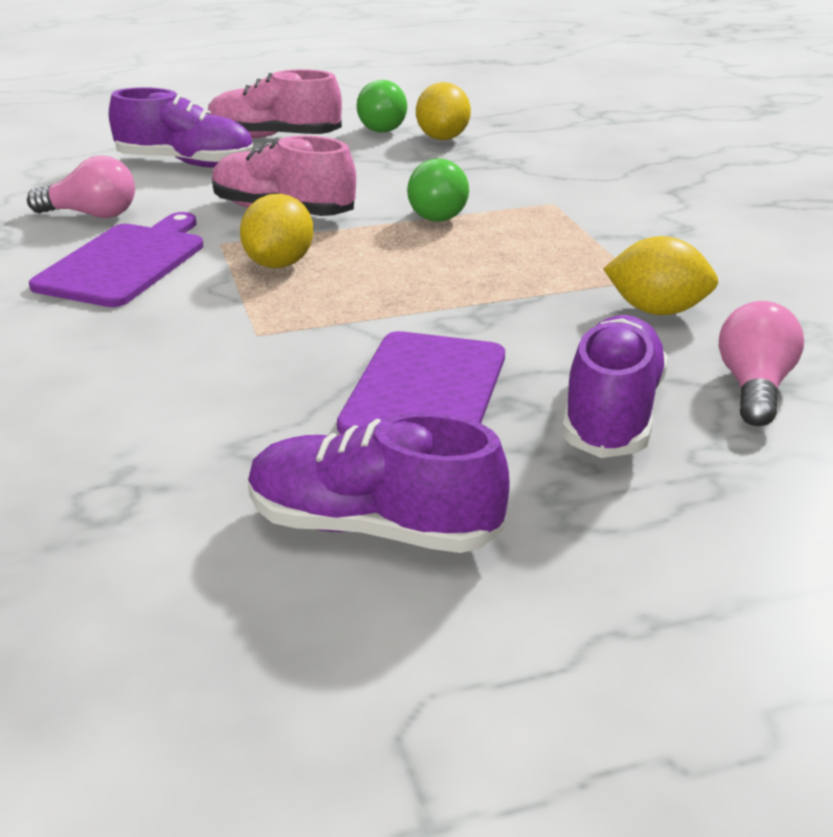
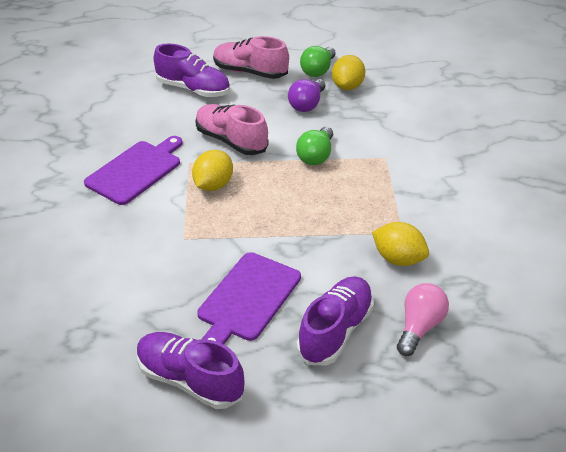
camera: 15 degrees right, 10 degrees up
pink light bulb [27,155,135,218] -> none
none -> purple light bulb [288,79,325,112]

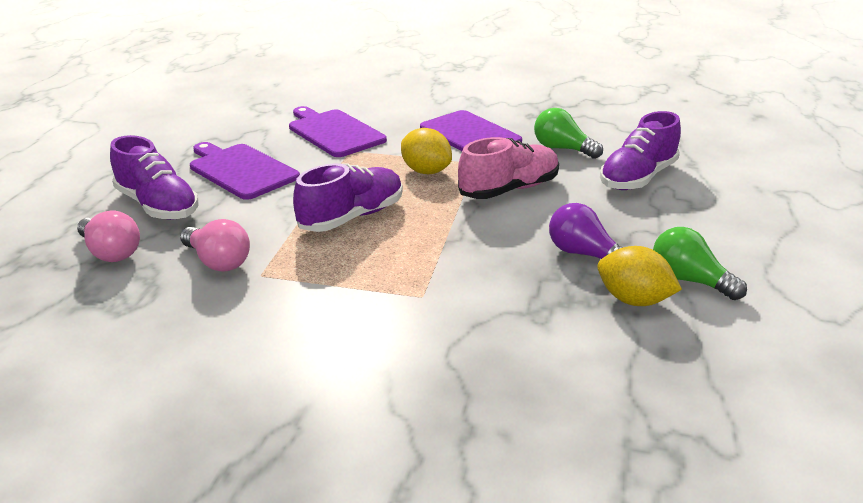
camera: 105 degrees right, 10 degrees down
purple shoe [137,332,245,409] -> purple shoe moved to [293,163,403,232]
pink shoe [213,36,289,79] -> none
green light bulb [296,127,333,165] -> green light bulb moved to [534,108,603,159]
yellow lemon [372,222,429,266] -> pink light bulb [180,219,250,272]
none -> purple cutting board [289,106,387,157]

